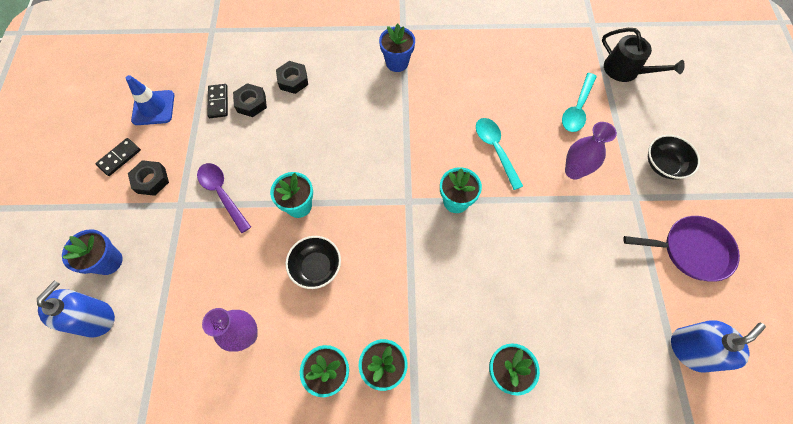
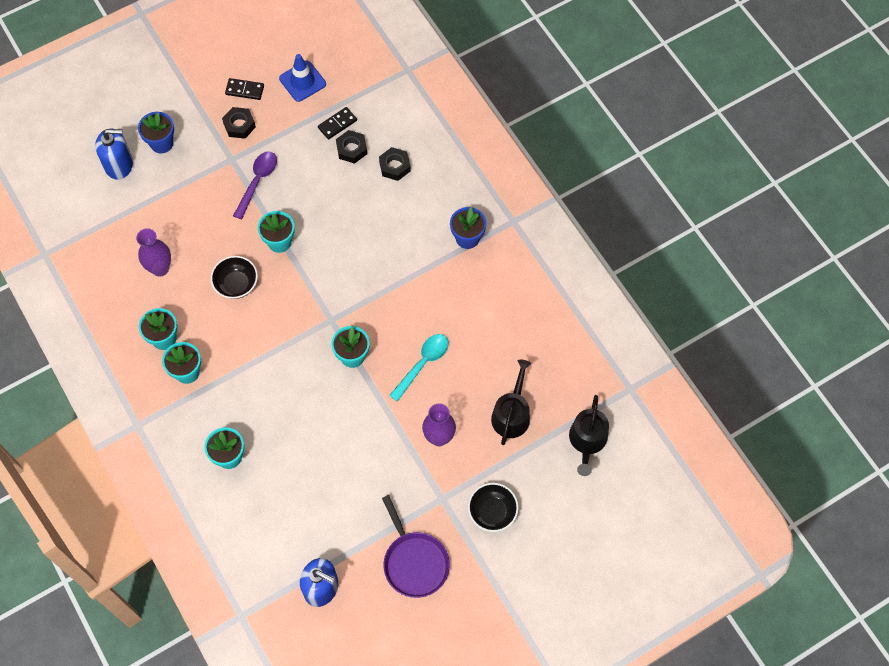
camera: 60 degrees right, 0 degrees up
turquoise spoon [562,73,597,132] -> black watering can [491,360,531,445]

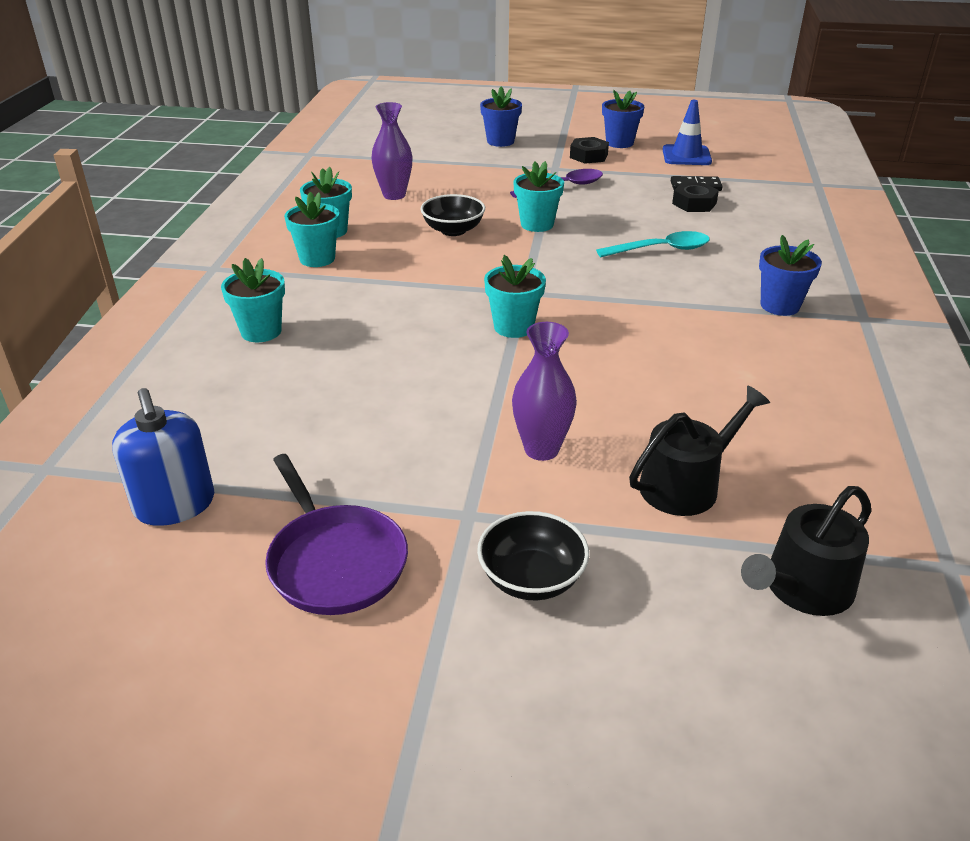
camera: 40 degrees right, 30 degrees down
blue soap dispenser [95,129,133,180] -> none
black domino [225,78,264,100] -> blue flower pot [602,90,644,148]
black nut [379,147,411,181] -> none
purple pan [382,495,450,598] -> purple pan turned 45 degrees counterclockwise [265,454,408,615]
turquoise spoon [389,334,448,402] -> turquoise spoon moved to [596,231,710,257]

